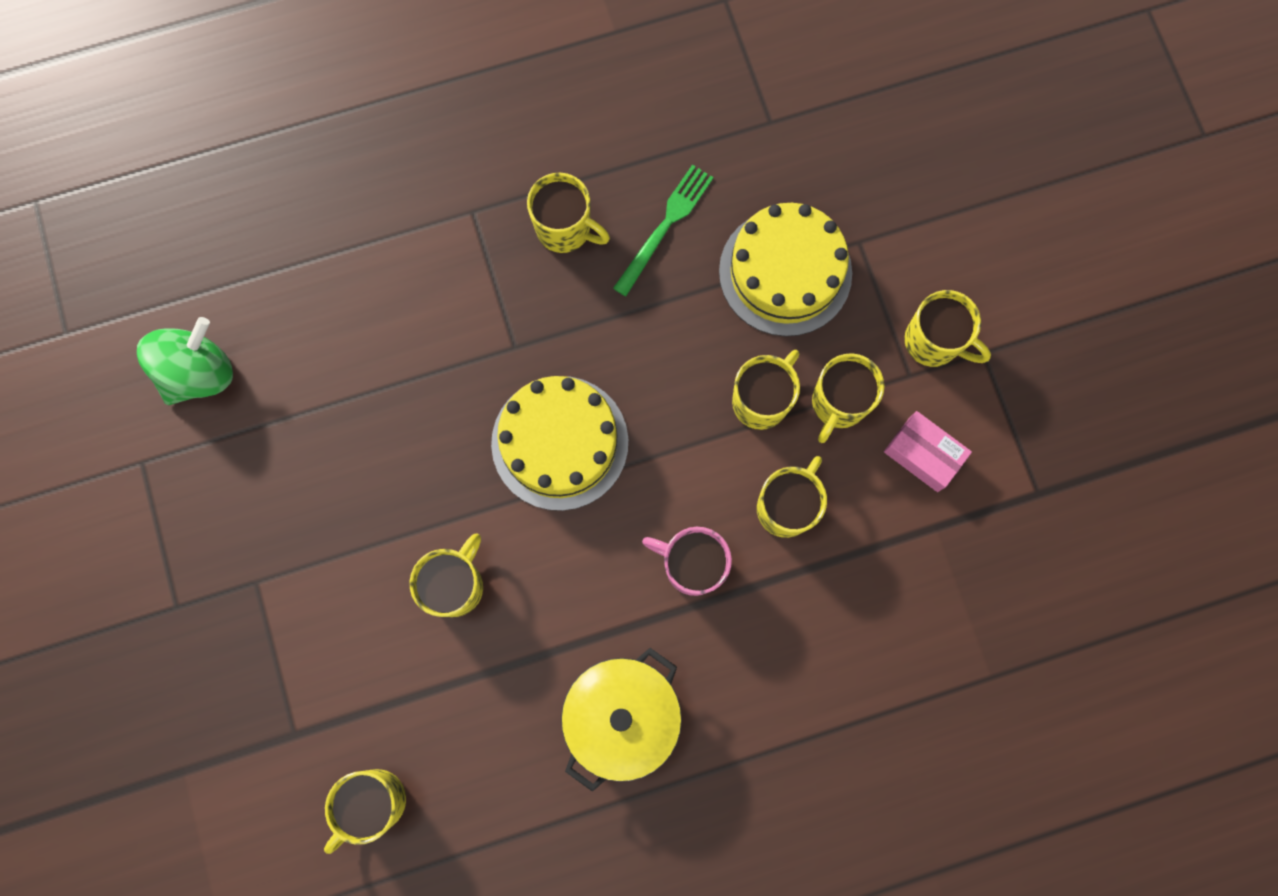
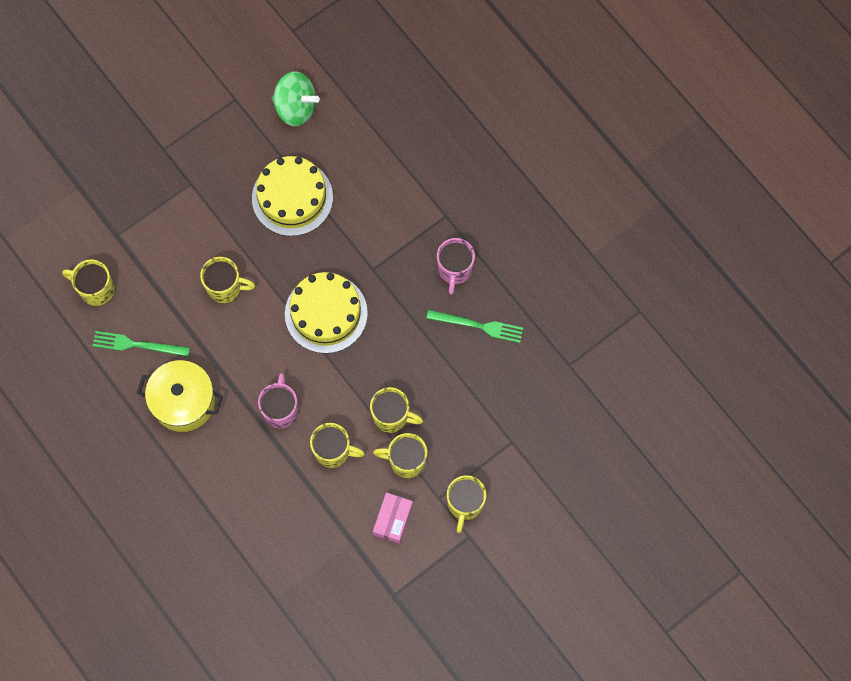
camera: 70 degrees right, 5 degrees down
yellow mug [527,173,610,253] -> pink mug [437,238,475,295]
yellow cake [719,203,852,336] -> yellow cake moved to [252,156,333,236]
none -> green fork [92,331,190,357]

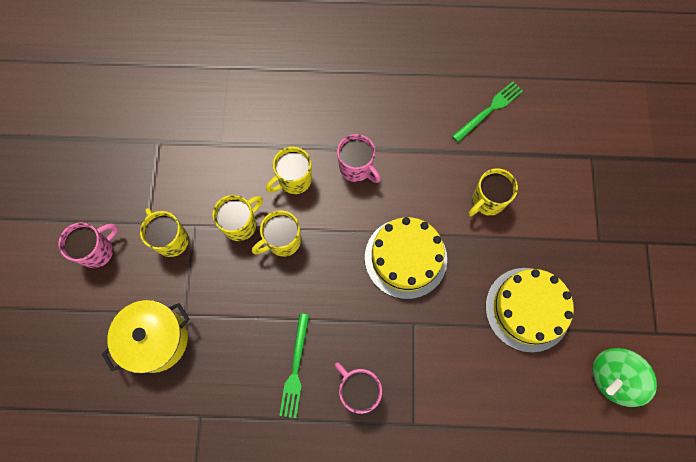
camera: 130 degrees right, 0 degrees up
yellow mug [62,260,114,306] -> none
yellow pot [137,360,223,432] -> yellow pot moved to [102,300,190,373]
pink box [373,493,413,544] -> none
green fork [426,310,523,343] -> green fork turned 45 degrees counterclockwise [279,313,309,418]
none -> pink mug [59,222,118,268]

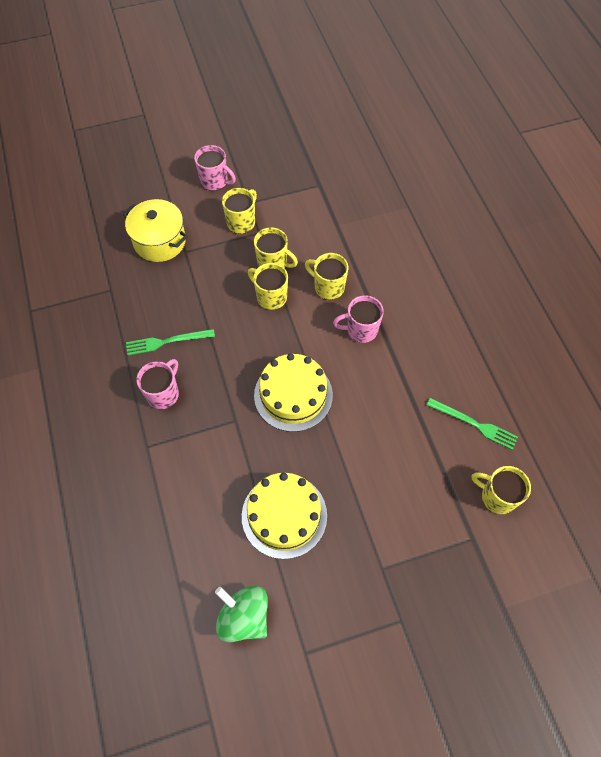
camera: 70 degrees right, 10 degrees down
pink mug [337,134,381,183] -> pink mug turned 60 degrees clockwise [333,295,384,343]
yellow mug [468,168,518,216] -> yellow mug moved to [472,466,531,514]

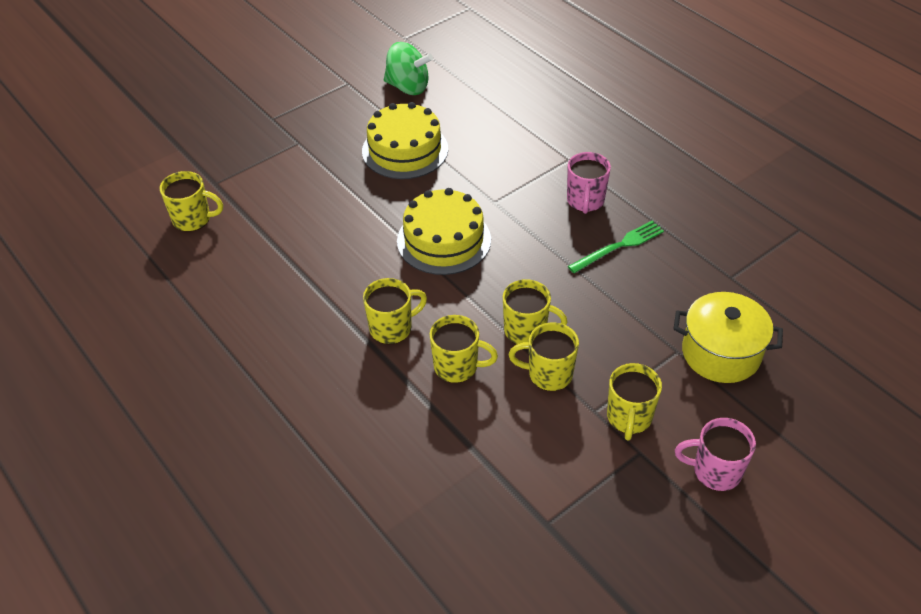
camera: 160 degrees right, 15 degrees down
pink mug [333,295,384,343] -> yellow mug [363,278,427,344]
green fork [427,398,518,450] -> none

